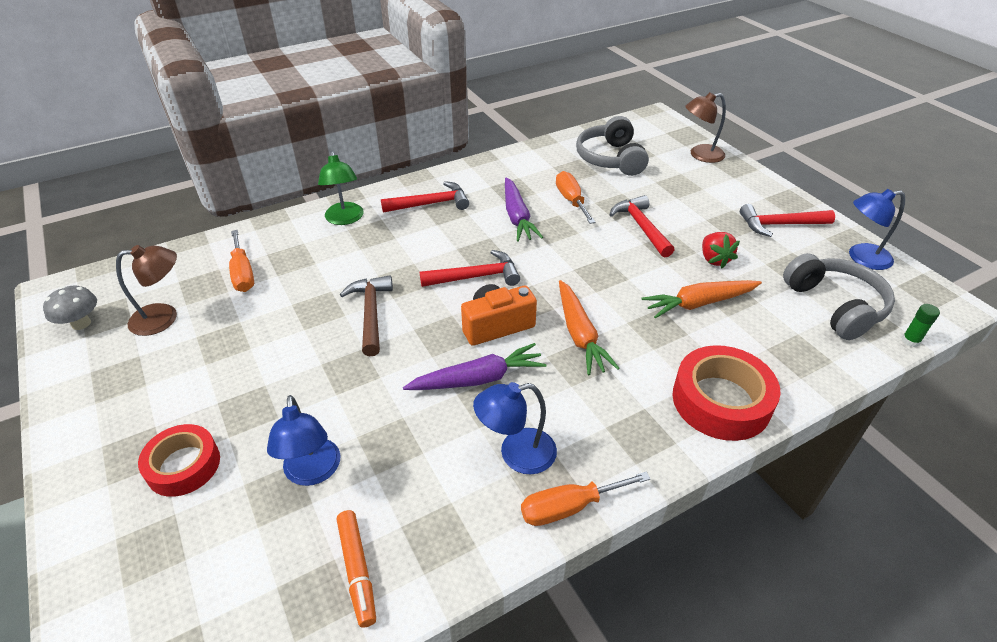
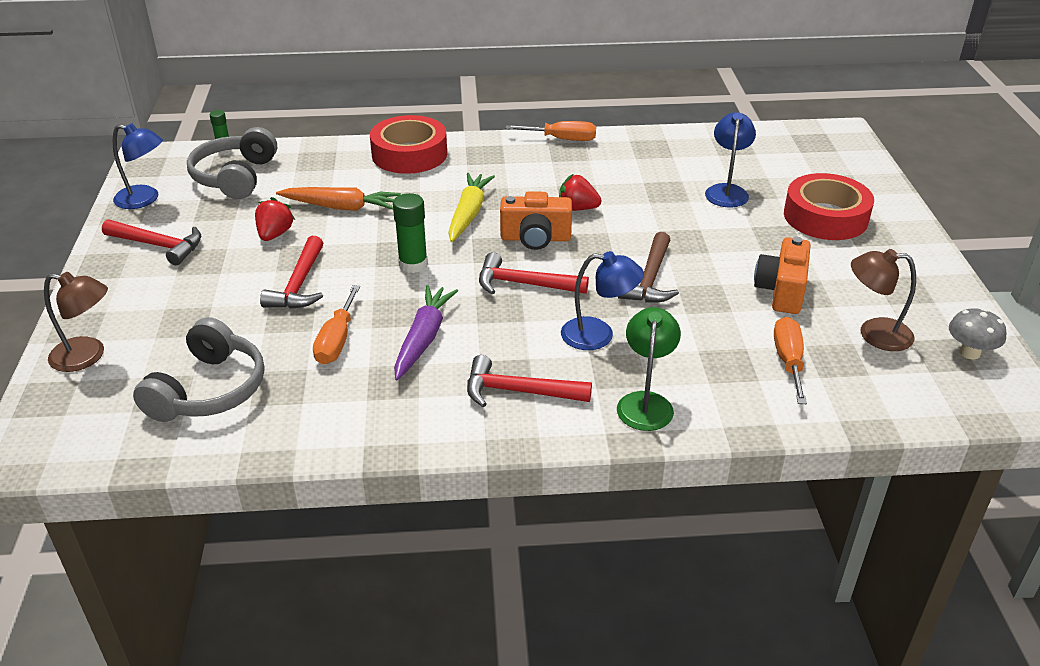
camera: 155 degrees left, 5 degrees down
red tape [138,424,220,497] -> red tape [784,173,874,240], size x1.50
orange marker [337,510,376,628] -> none
purple carrot [403,343,546,390] -> red strawberry [559,174,602,211]
blue lamp [473,382,557,475] -> blue lamp moved to [561,251,644,350]
orange carrot [559,280,619,375] -> yellow carrot [448,173,495,242]
none -> green glue stick [393,193,428,273]
none -> orange camera [754,237,811,314]

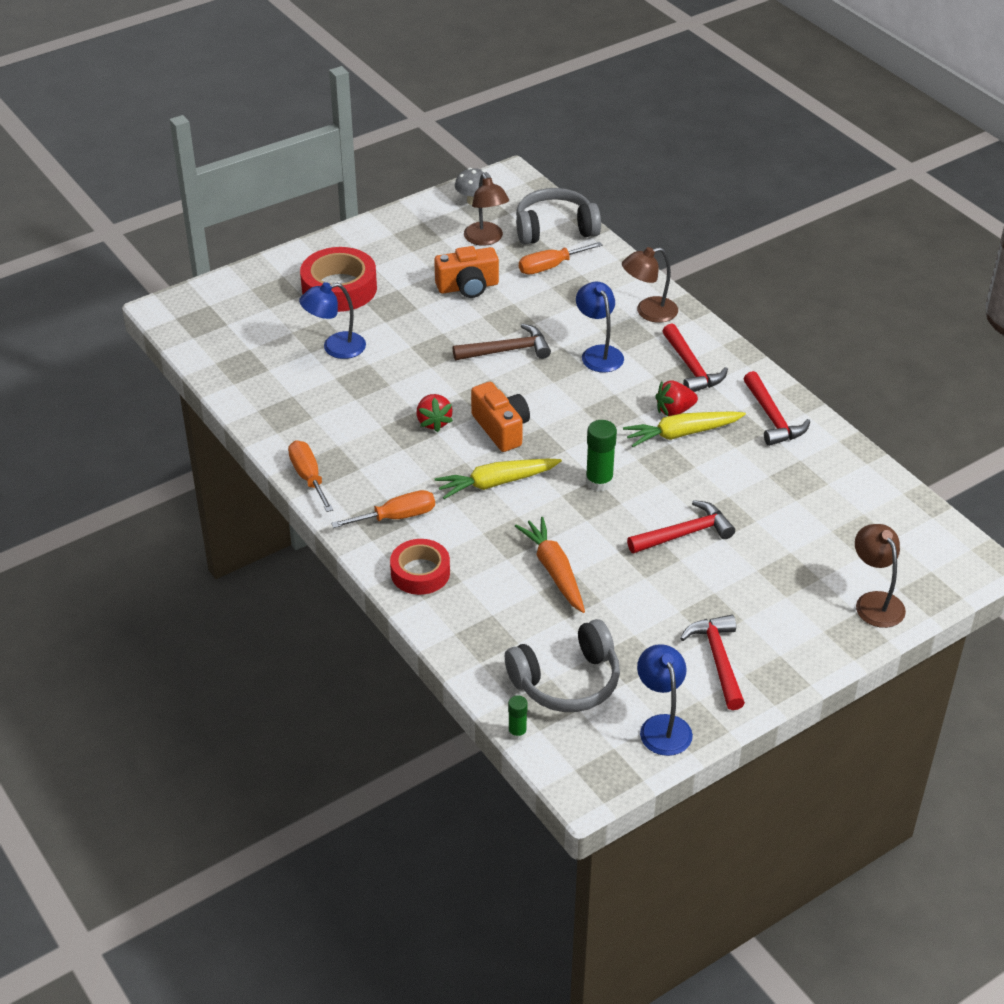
camera: 120 degrees left, 5 degrees up
grey headphones [133,317,264,422] -> grey headphones moved to [516,188,601,245]
red strawberry [255,197,295,241] -> red strawberry moved to [655,380,698,416]
orange screwdriver [313,285,360,364] -> orange screwdriver moved to [331,490,435,528]
red tape [370,115,447,174] -> red tape [390,539,450,595], size x0.67
purple carrot [394,285,458,380] -> yellow carrot [623,411,746,447]
red hammer [479,252,589,294] -> red hammer moved to [744,371,810,446]
green lamp [617,307,681,431] -> brown lamp [622,247,678,323]

